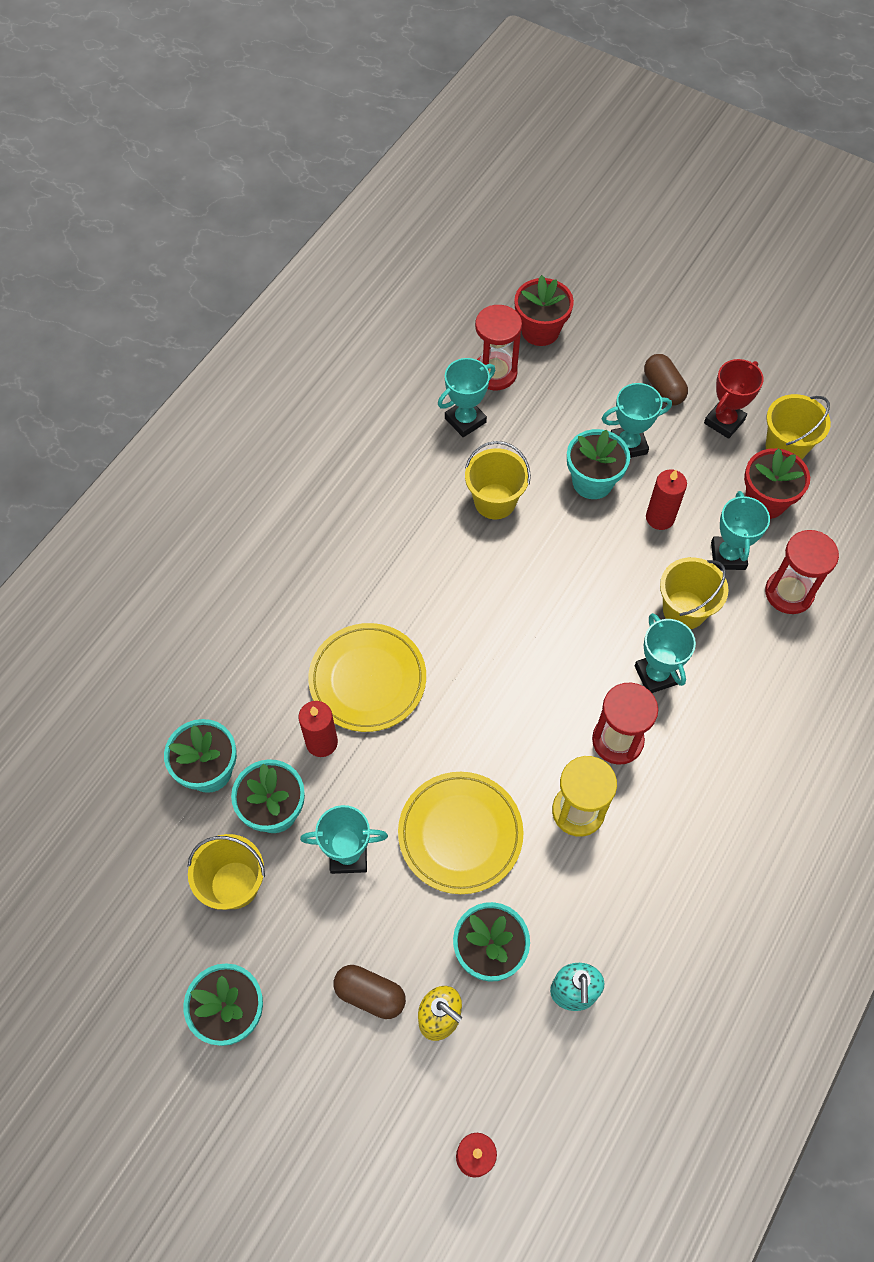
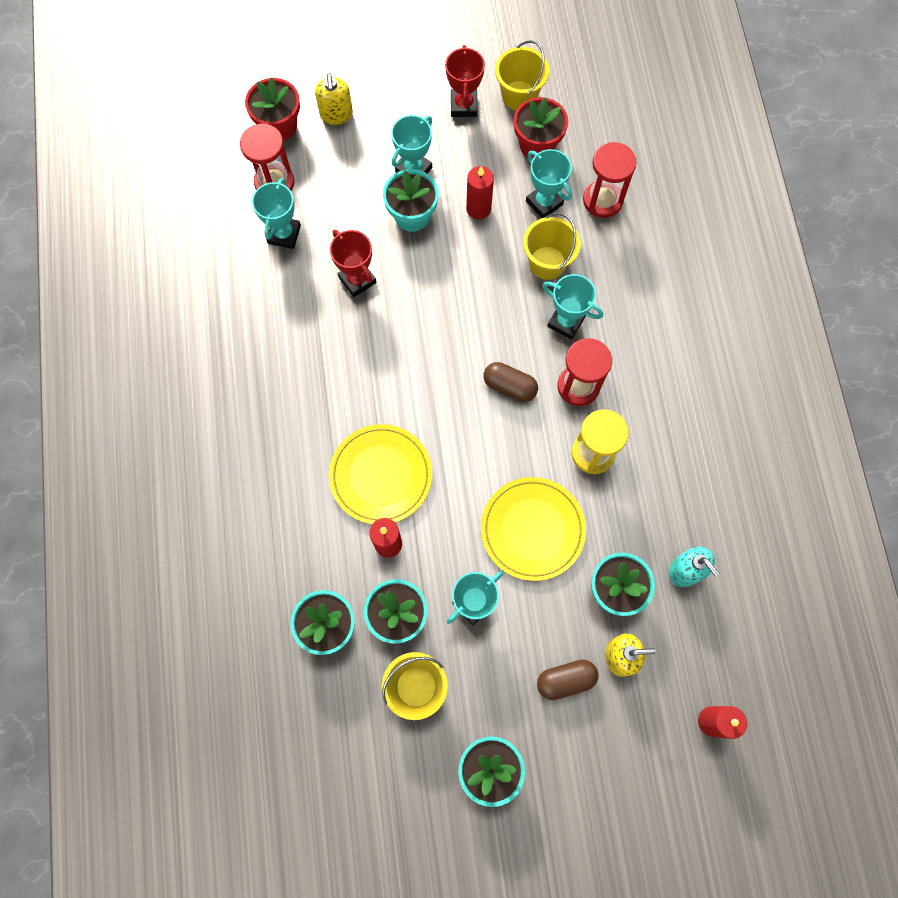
camera: 40 degrees left, 10 degrees up
yellow bucket [465,441,531,519] -> red trophy [330,230,376,297]
brown capsule [644,354,688,406] -> brown capsule moved to [484,362,538,402]
none -> yellow soap dispenser [315,73,353,125]

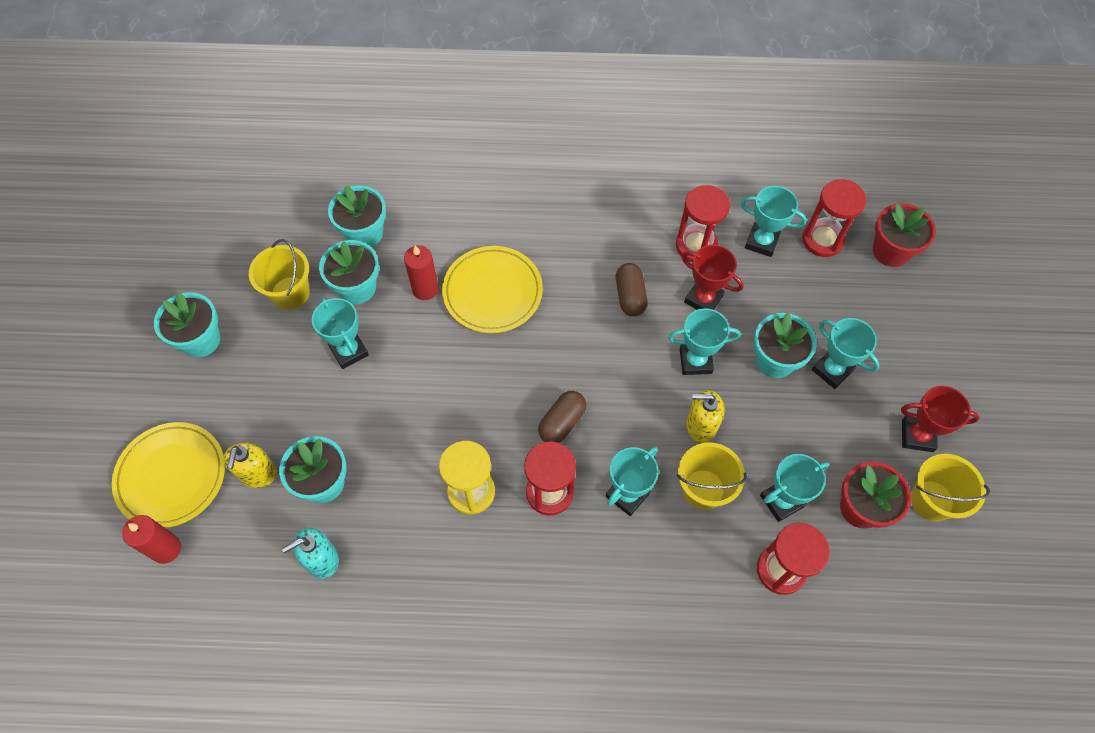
camera: 100 degrees right, 10 degrees down
yellow soap dispenser [315,73,353,125] -> yellow soap dispenser moved to [686,390,725,443]
red trophy [330,230,376,297] -> red trophy turned 60 degrees clockwise [682,245,744,310]
red candle [466,166,494,219] -> none
yellow plate [481,477,586,581] -> yellow plate moved to [112,422,225,528]
brown capsule [537,660,599,700] -> brown capsule moved to [616,263,648,316]
none -> turquoise trophy [668,308,740,375]
none -> red hourglass [676,185,730,262]

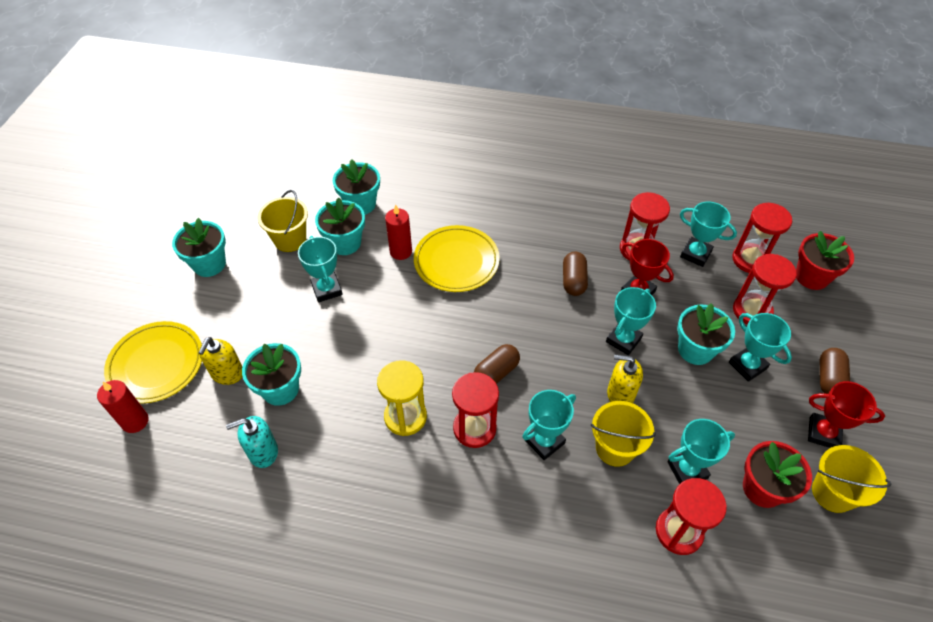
camera: 10 degrees right, 10 degrees down
turquoise trophy [668,308,740,375] -> turquoise trophy turned 60 degrees counterclockwise [606,287,656,355]
none -> red hourglass [733,254,797,325]
none -> brown capsule [820,348,850,394]

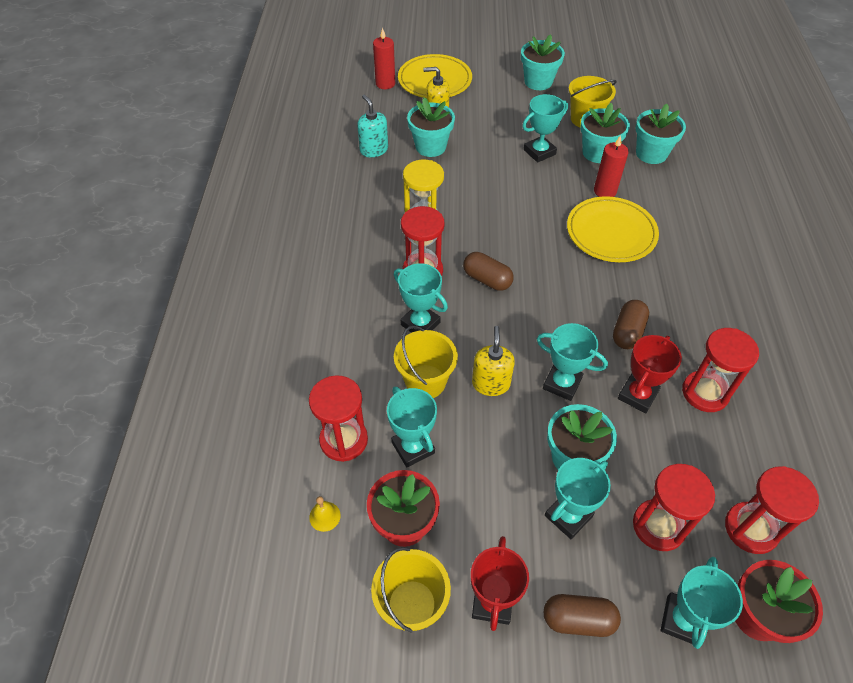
camera: 80 degrees right, 0 degrees up
brown capsule [563,251,588,296] -> brown capsule turned 60 degrees counterclockwise [613,300,649,349]
turquoise trophy [680,202,737,267] -> turquoise trophy moved to [661,557,743,649]
none -> yellow bell [309,496,341,532]

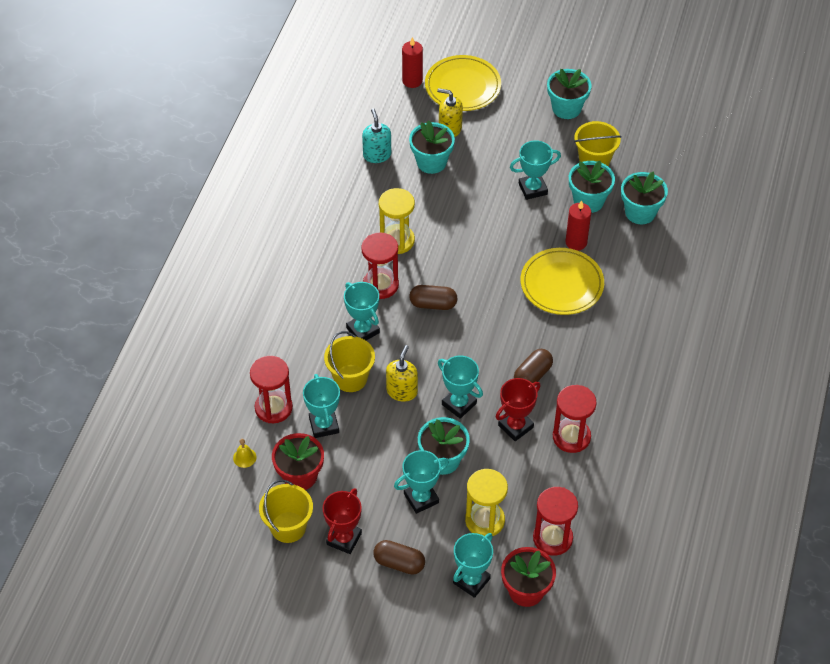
camera: 15 degrees right, 0 degrees up
brown capsule [463,252,514,291] -> brown capsule turned 45 degrees counterclockwise [409,285,457,310]
red hourglass [633,464,715,551] -> yellow hourglass [465,469,508,536]

